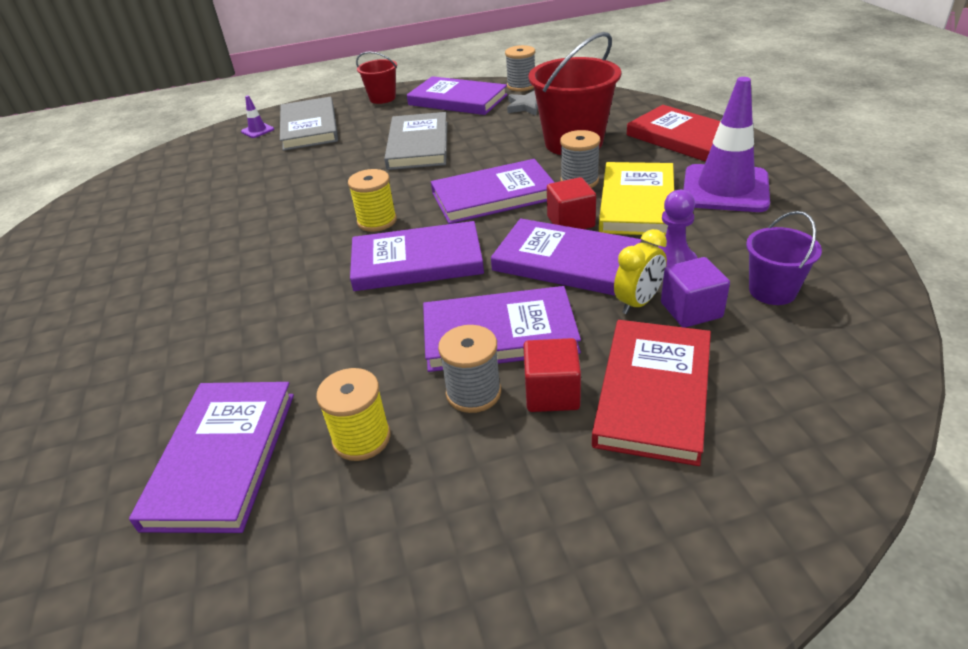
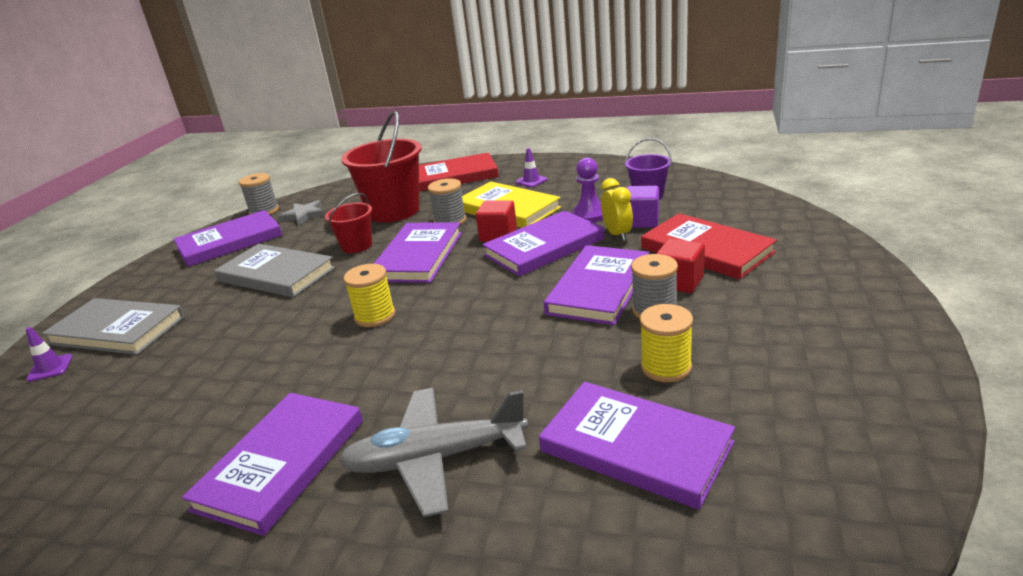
camera: 60 degrees left, 10 degrees down
purple book [350,221,484,291] -> purple book moved to [182,393,363,536]
red bucket [356,51,397,104] -> red bucket moved to [325,193,372,253]
purple traffic cone [683,77,770,212] -> purple traffic cone [516,148,548,187], size x0.42
none -> grey plane [339,388,528,517]

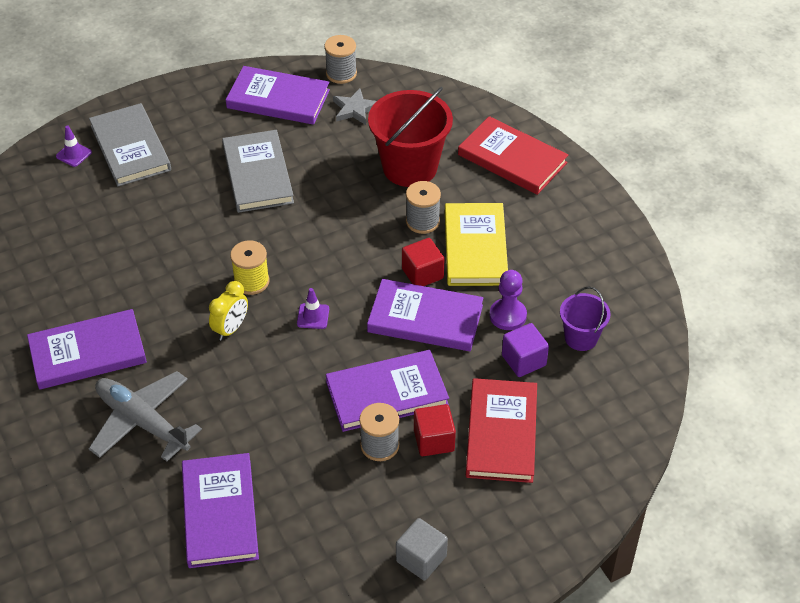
camera: 45 degrees right, 20 degrees up
red bucket [325,193,372,253] -> none
purple book [374,222,462,283] -> none
purple traffic cone [516,148,548,187] -> purple traffic cone moved to [297,288,329,329]
yellow clock [601,178,633,241] -> yellow clock moved to [209,281,248,340]
yellow spool [640,304,693,382] -> none
none -> grey cube [396,518,448,580]

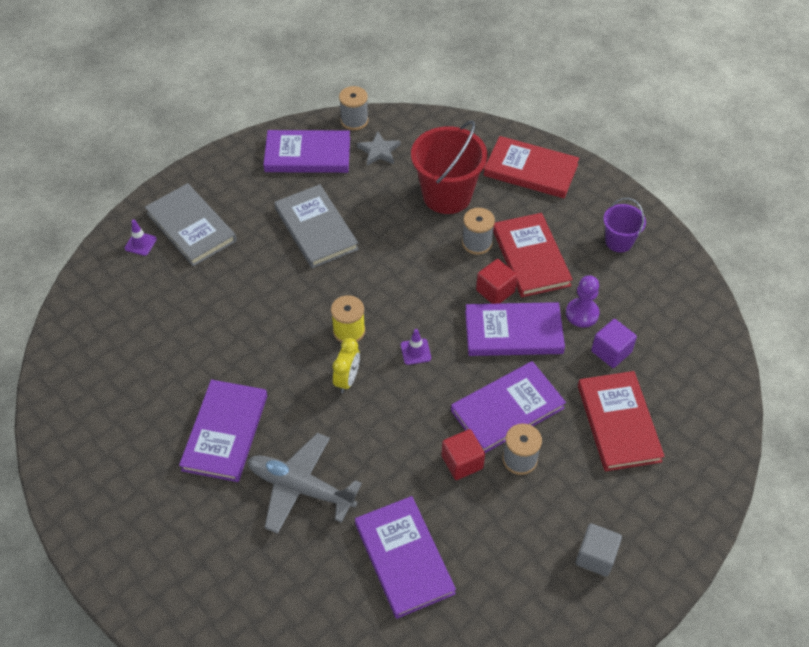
camera: 15 degrees left, 5 degrees up
purple book [27,309,147,390] -> purple book turned 45 degrees counterclockwise [179,380,267,482]
red cube [414,404,456,456] -> red cube moved to [441,429,485,480]
yellow book [445,203,508,286] -> red book [493,213,573,297]
purple bucket [560,286,611,351] -> purple bucket moved to [603,198,646,252]

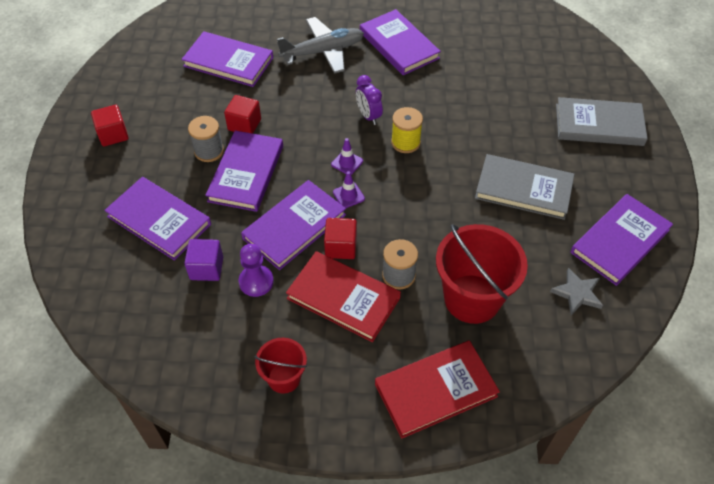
camera: 135 degrees right, 0 degrees up
purple traffic cone [125,220,157,256] -> purple traffic cone moved to [333,171,365,208]
yellow clock [332,338,360,393] -> purple clock [356,75,383,125]
grey spool [339,86,369,130] -> none
grey cube [576,523,622,577] -> red cube [91,105,129,146]
red book [578,371,665,471] -> purple book [104,177,211,261]
purple bucket [603,198,646,252] -> red bucket [255,338,307,394]

